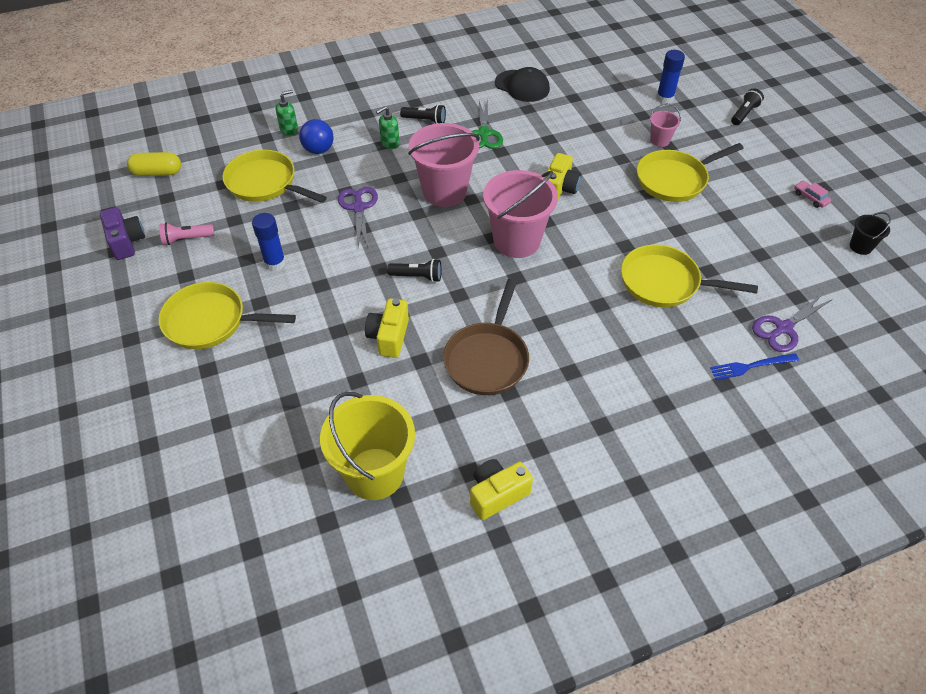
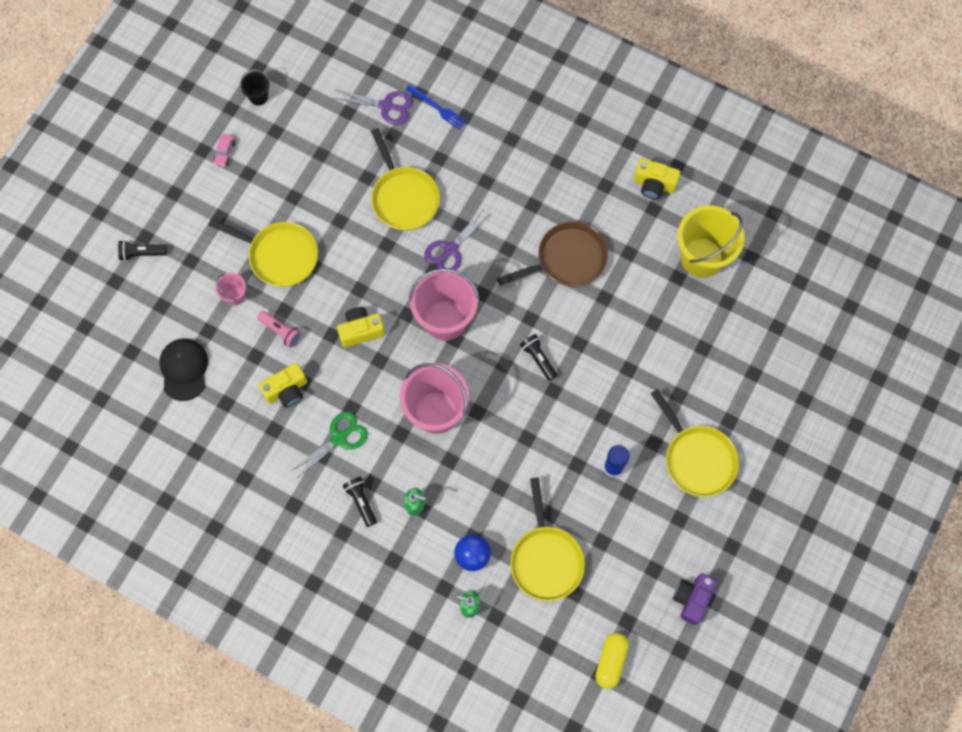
camera: 130 degrees left, 20 degrees up
yellow capsule [127,152,181,176] -> yellow capsule turned 60 degrees clockwise [596,633,629,689]
pink flashlight [159,223,214,245] -> pink flashlight moved to [257,311,302,348]
purple scissors [338,187,378,247] -> purple scissors moved to [424,207,491,270]
yellow camera [365,299,409,358] -> yellow camera moved to [258,363,307,408]
black cap [495,67,550,102] -> black cap moved to [159,338,208,401]
blue glue stick [656,50,685,103] -> none

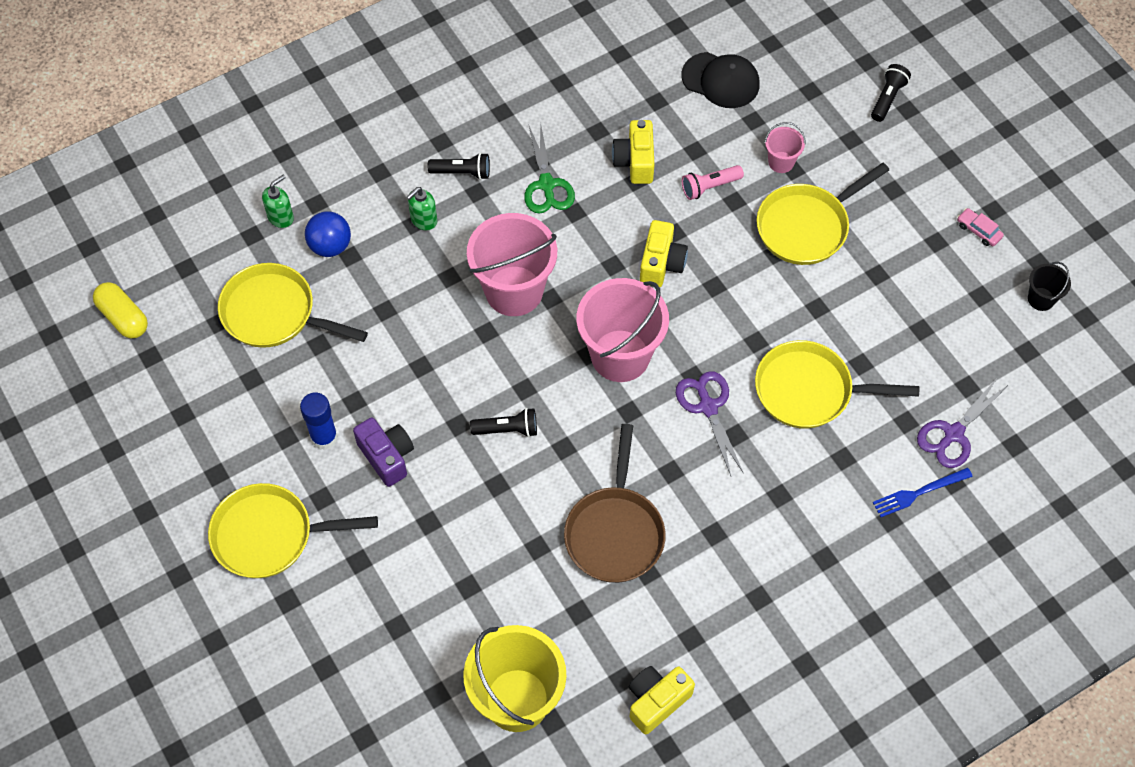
camera: 120 degrees right, 10 degrees down
purple camera [673,573,717,625] -> purple camera moved to [353,417,414,487]

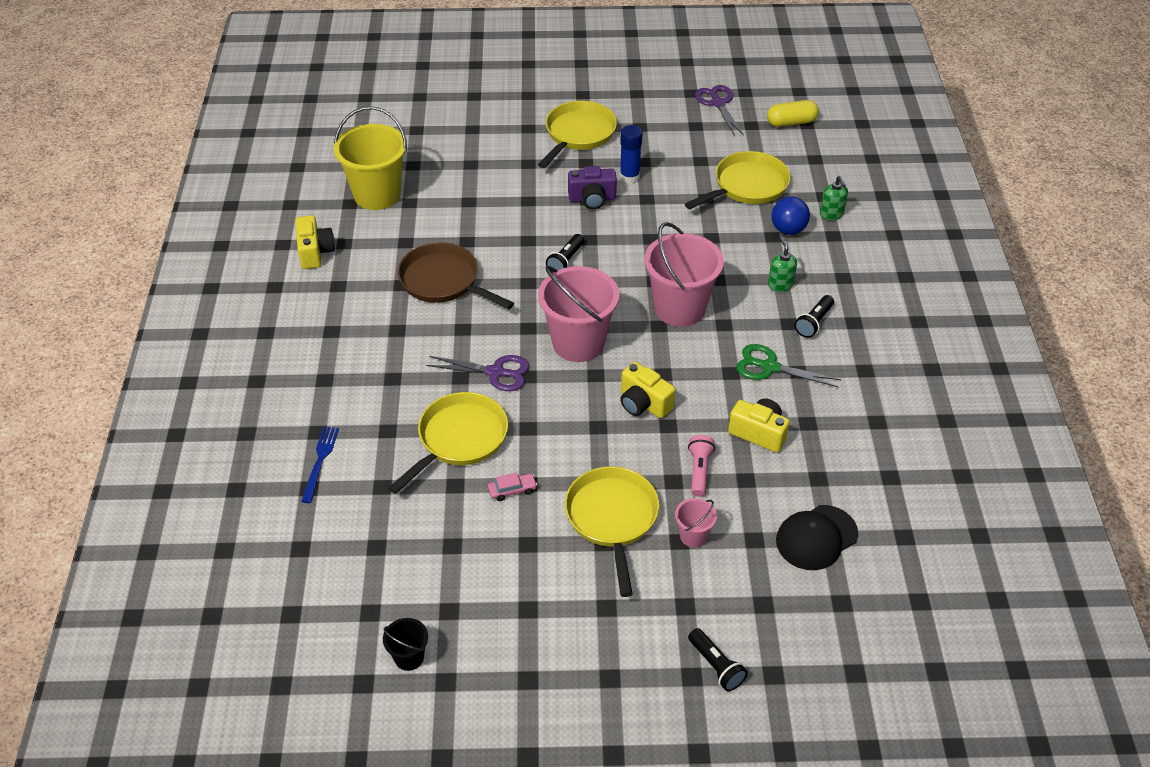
camera: 120 degrees right, 15 degrees down
purple scissors [917,377,1008,468] -> purple scissors moved to [695,85,744,136]
pink car [957,208,1004,246] -> pink car moved to [488,472,537,501]

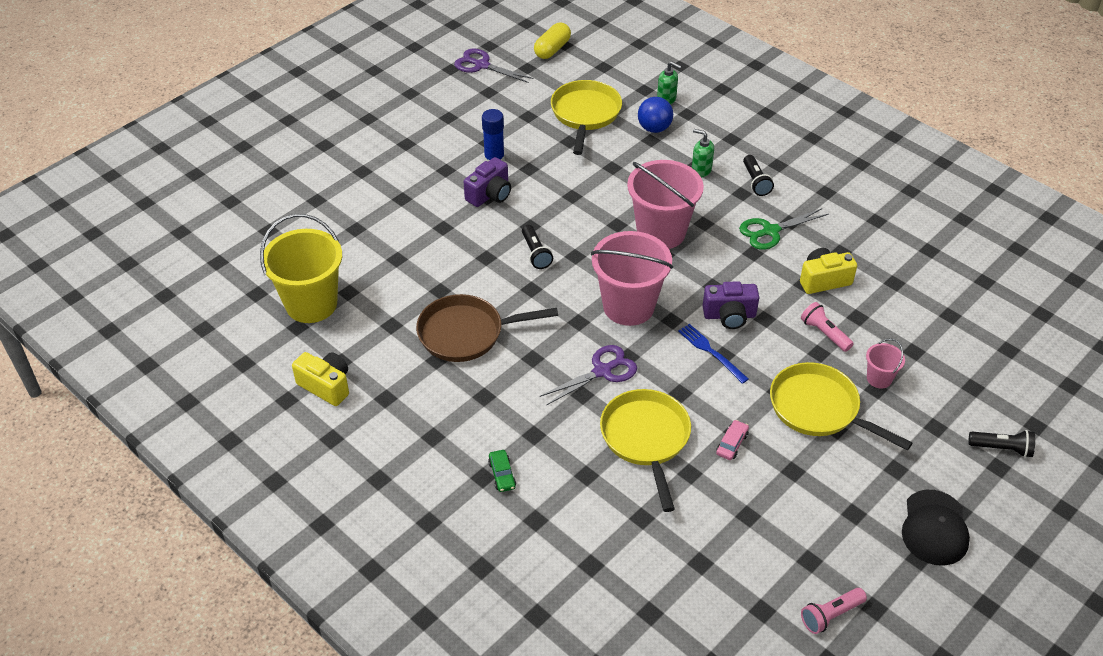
camera: 45 degrees left, 0 degrees up
blue fork [301,427,339,503] -> blue fork moved to [678,324,749,384]
black bucket [383,618,428,671] -> pink flashlight [801,588,867,634]
yellow pan [538,101,617,168] -> none
yellow camera [620,362,676,418] -> purple camera [703,281,759,329]
black cap [776,505,858,570] -> black cap moved to [902,490,970,566]
none -> green car [488,450,516,492]

